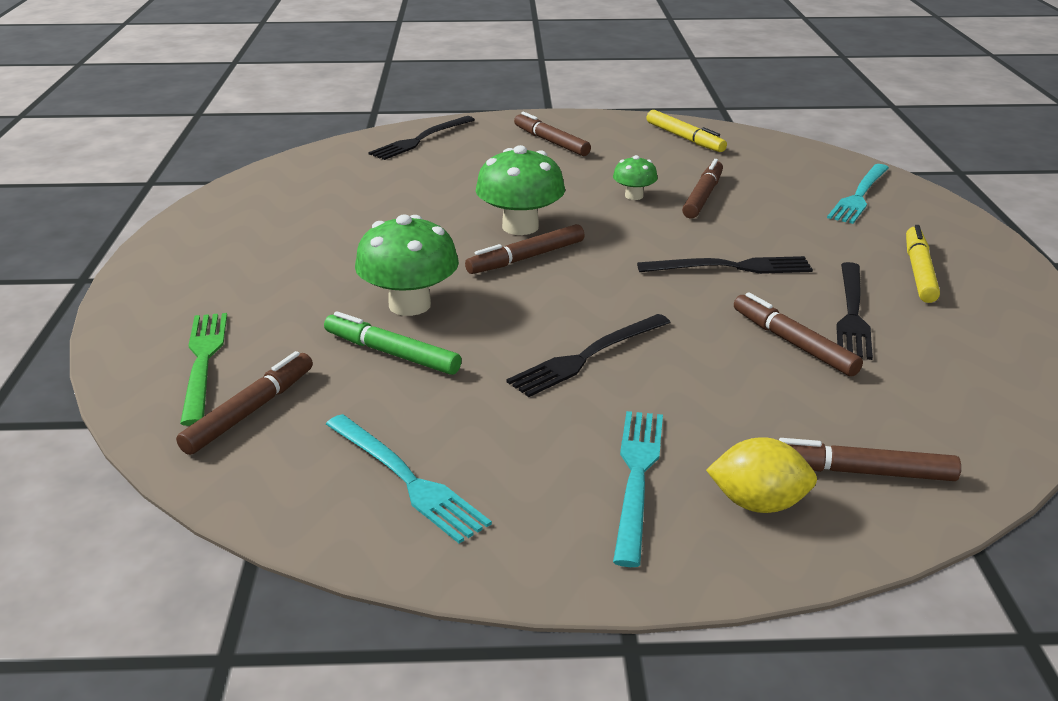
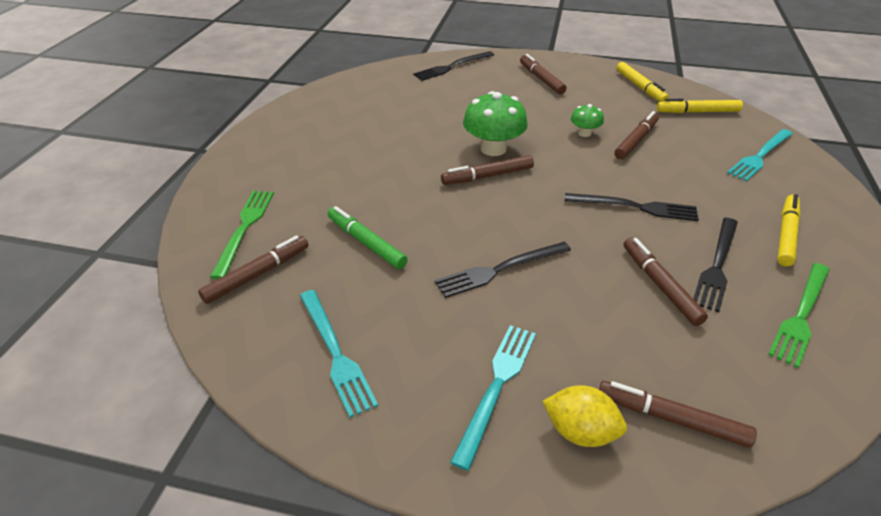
camera: 15 degrees right, 10 degrees up
green mushroom [355,215,459,316] -> none
none -> yellow marker [657,99,743,113]
none -> green fork [768,263,830,368]

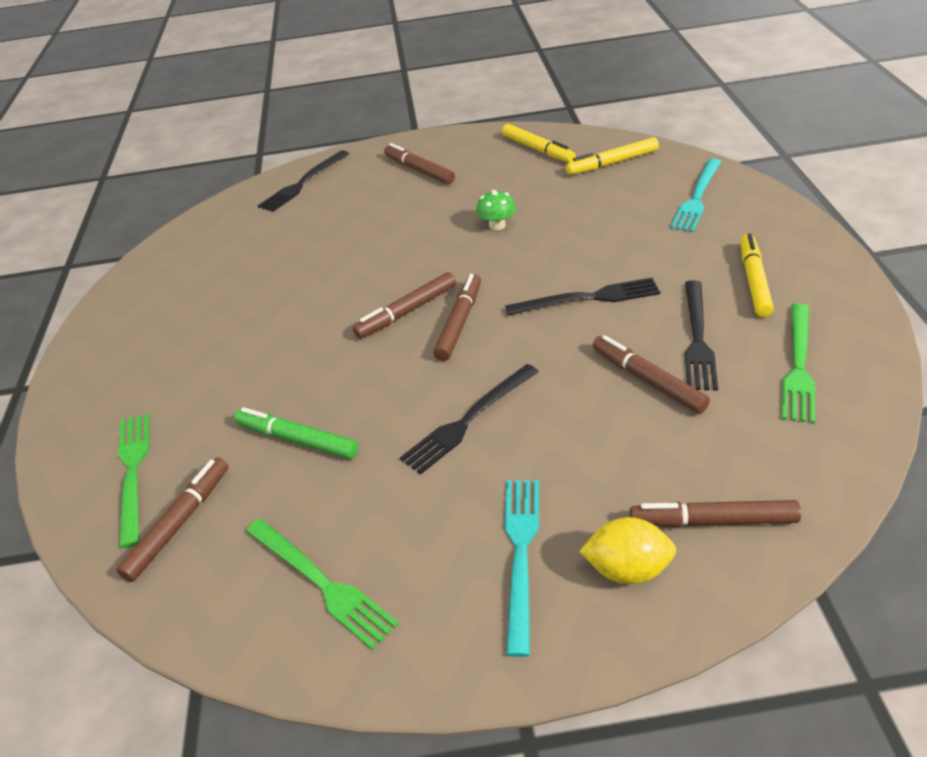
camera: 15 degrees left, 0 degrees up
turquoise fork [300,290,378,418] -> green fork [246,519,399,650]
green mushroom [463,91,528,156] -> none
brown marker [614,111,659,159] -> brown marker moved to [433,274,481,361]

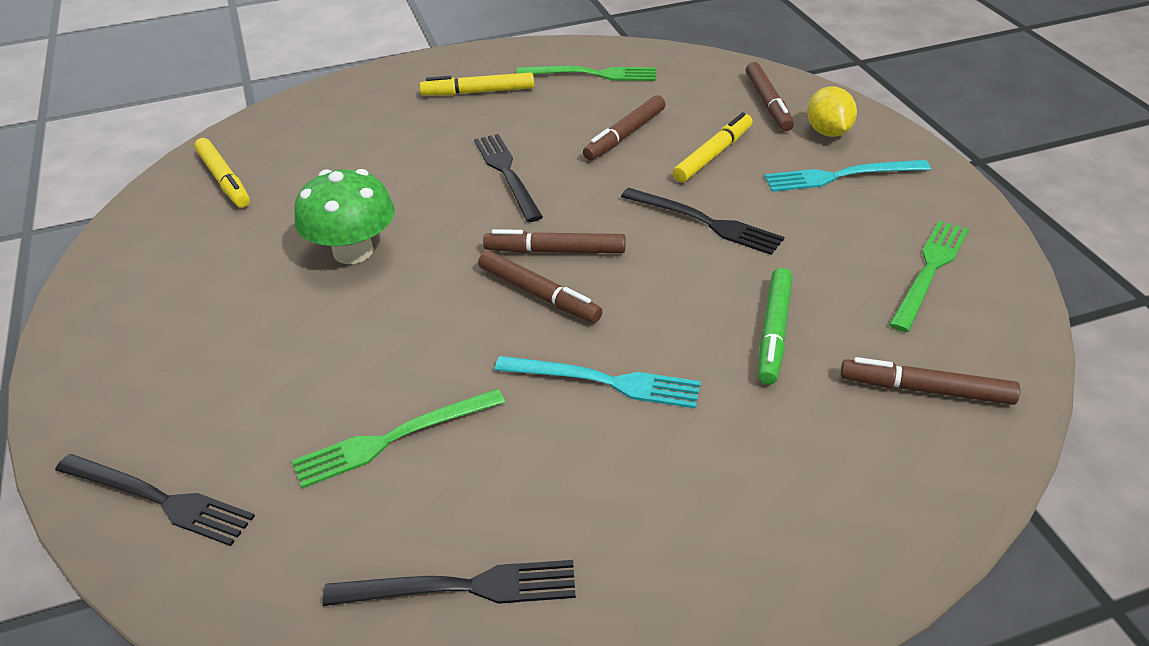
camera: 105 degrees left, 0 degrees up
green fork [118,413,150,548] -> green fork moved to [292,388,505,489]
brown marker [384,143,455,184] -> none
green mushroom [476,190,516,230] -> green mushroom [294,169,395,264], size x1.87
yellow marker [502,124,576,163] -> yellow marker moved to [673,112,753,182]
turquoise fork [670,159,721,232] -> turquoise fork moved to [495,356,701,409]
black fork [685,280,718,390] -> black fork moved to [322,560,576,606]

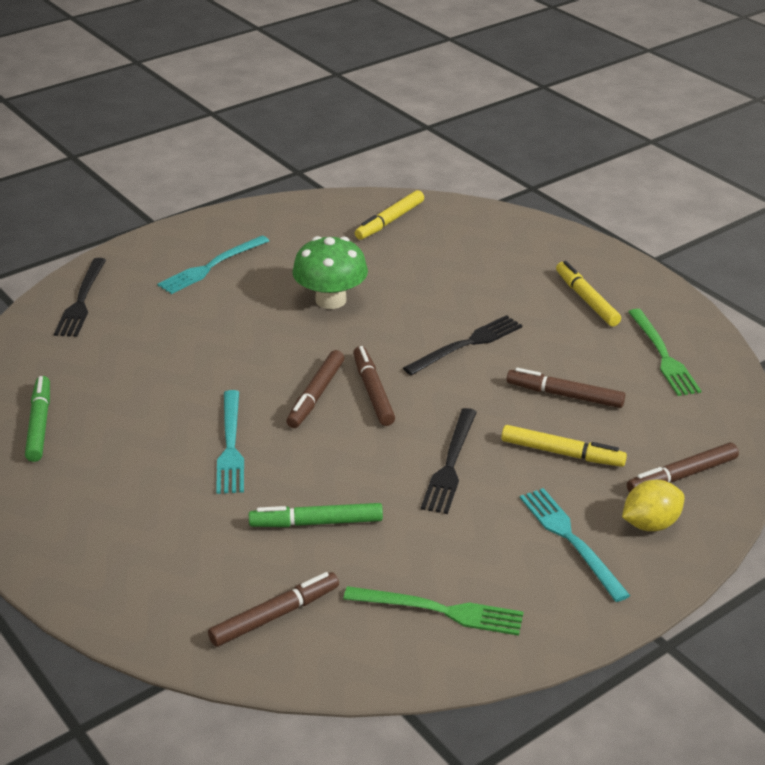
camera: 70 degrees right, 5 degrees down
green fork [292,388,505,489] -> none
black fork [322,560,576,606] -> green marker [25,376,50,462]
brown marker [841,357,1020,405] -> brown marker turned 60 degrees clockwise [208,572,339,647]
none -> turquoise fork [157,236,269,294]

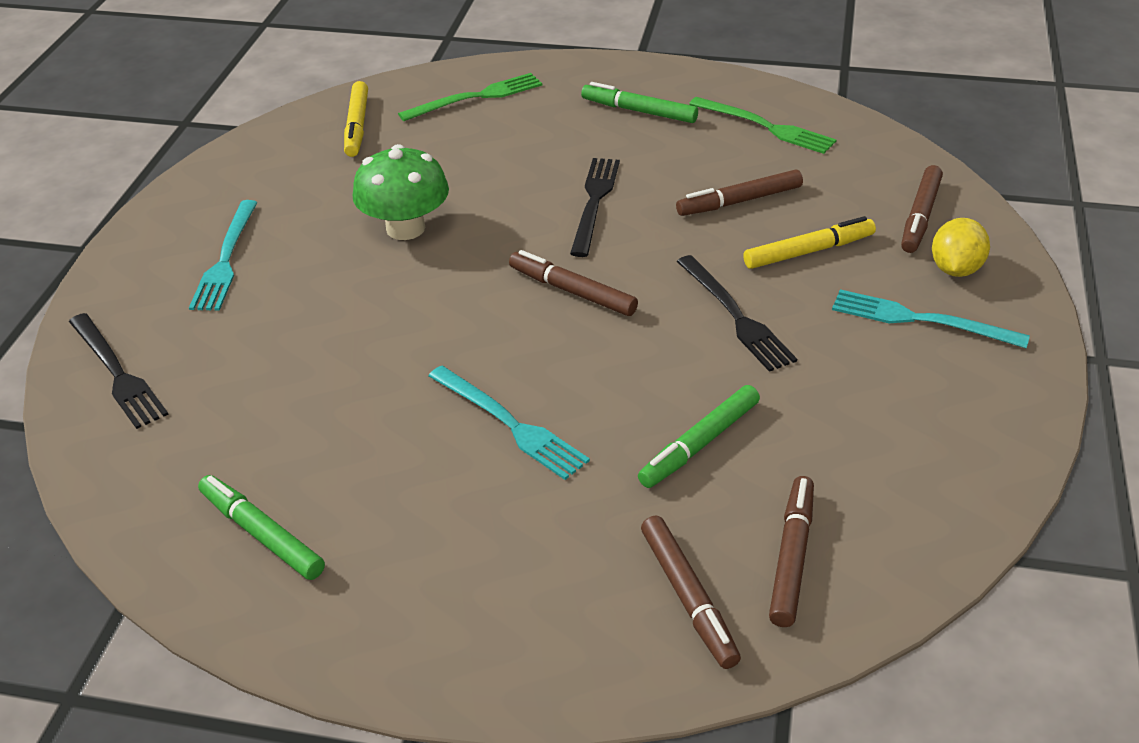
camera: 40 degrees left, 5 degrees up
brown marker [286,350,344,428] -> brown marker moved to [641,516,741,669]
green fork [343,586,524,636] -> green fork moved to [398,73,542,121]
yellow marker [556,261,621,327] -> green marker [581,82,698,123]

